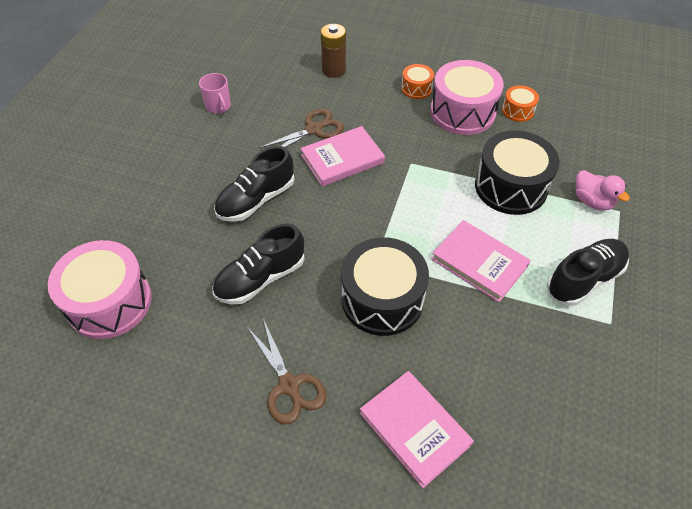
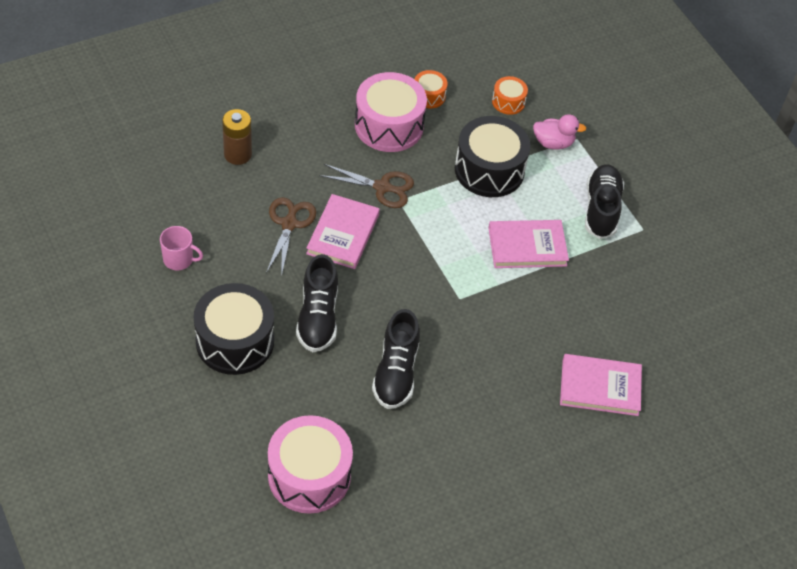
camera: 50 degrees left, 0 degrees up
brown scissors [248,319,326,425] -> brown scissors moved to [319,164,414,208]
black drum [341,237,429,336] -> black drum moved to [194,283,274,375]
orange drum [401,64,434,99] -> orange drum moved to [492,76,528,115]

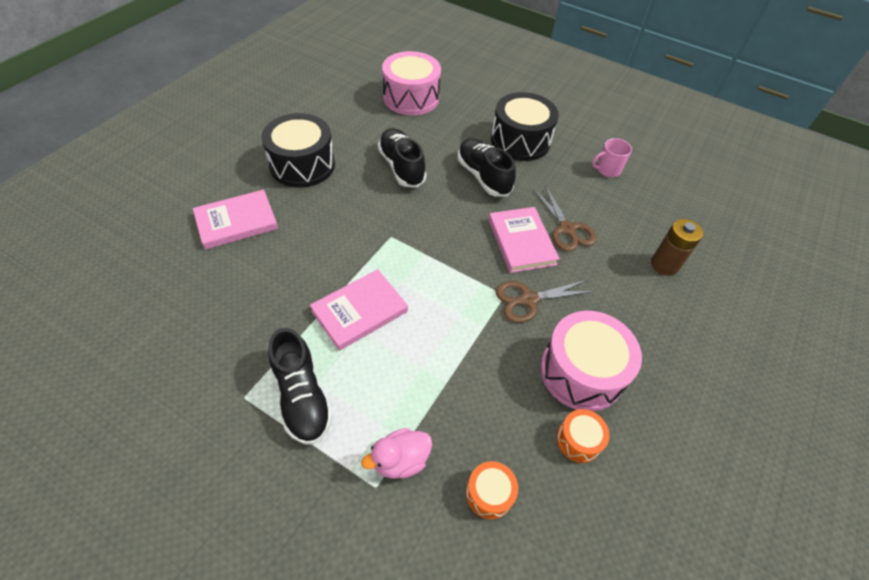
camera: 150 degrees right, 0 degrees up
black drum [455,116,530,197] -> black drum moved to [261,113,335,188]

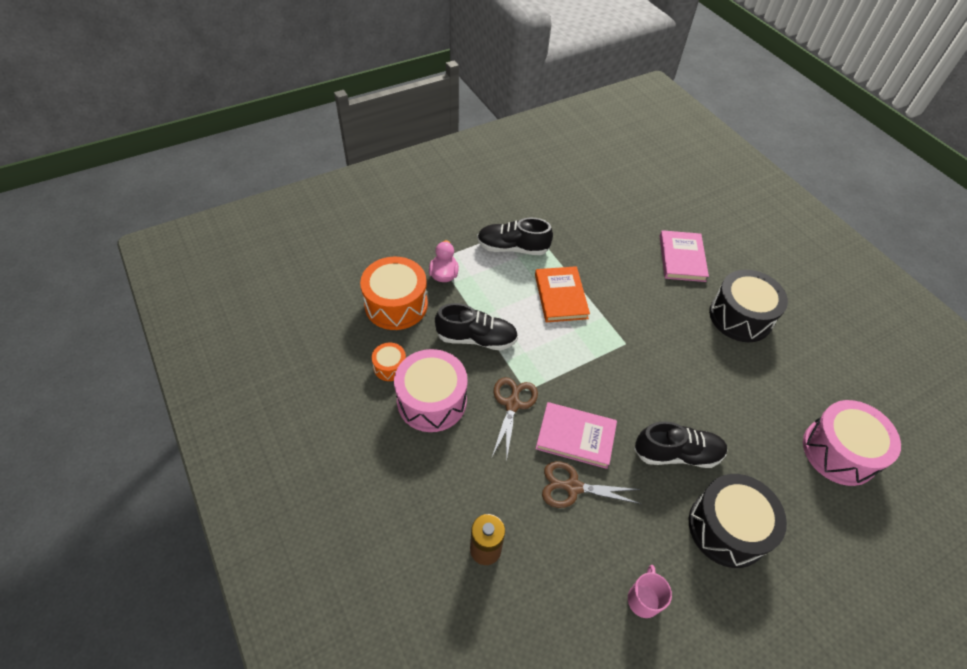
camera: 120 degrees right, 0 degrees up
pink book [310,269,408,351] -> orange book [535,266,590,322]
black shoe [378,128,426,188] -> black shoe moved to [435,303,518,350]
orange drum [466,461,518,519] -> orange drum [360,257,428,330], size x2.03

